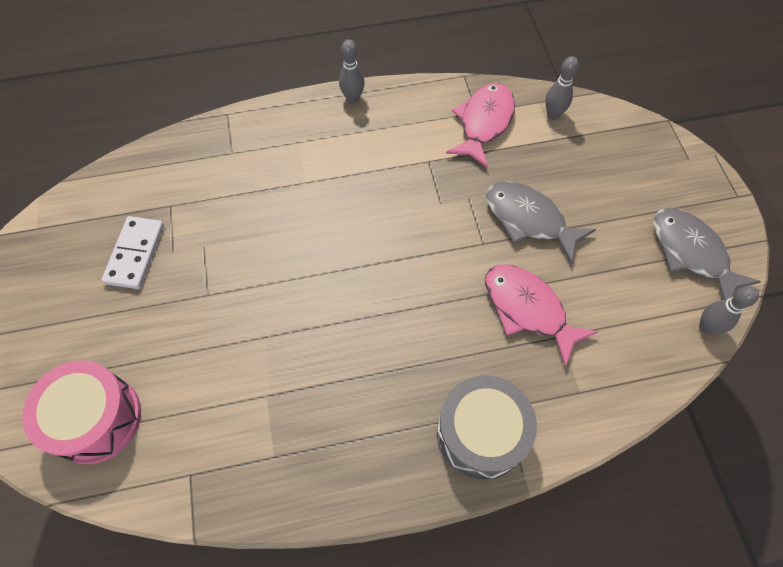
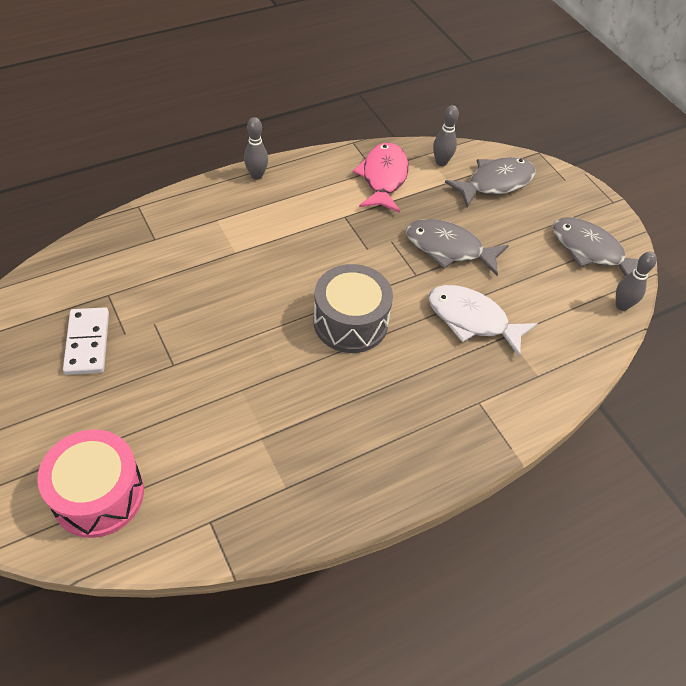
camera: 20 degrees left, 10 degrees down
grey drum [437,376,537,480] -> grey drum moved to [314,264,393,353]
pink fish [485,264,598,367] -> white fish [428,285,537,357]
none -> grey fish [445,157,536,207]

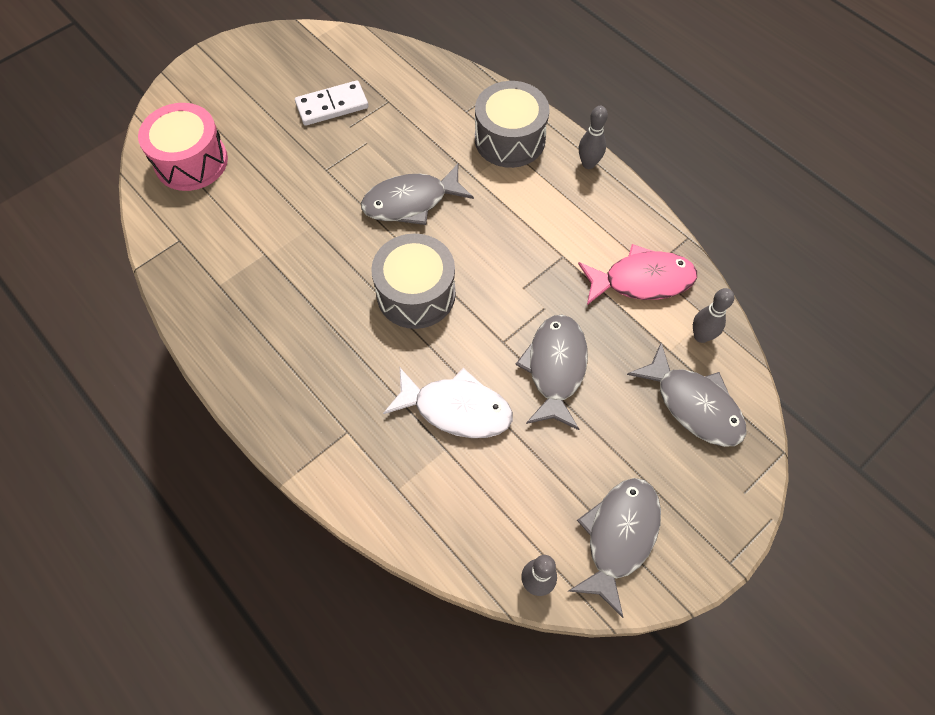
camera: 80 degrees right, 10 degrees up
white fish [428,285,537,357] -> white fish turned 90 degrees clockwise [383,368,513,438]
none -> grey fish [361,164,474,225]
none -> grey drum [475,81,549,168]

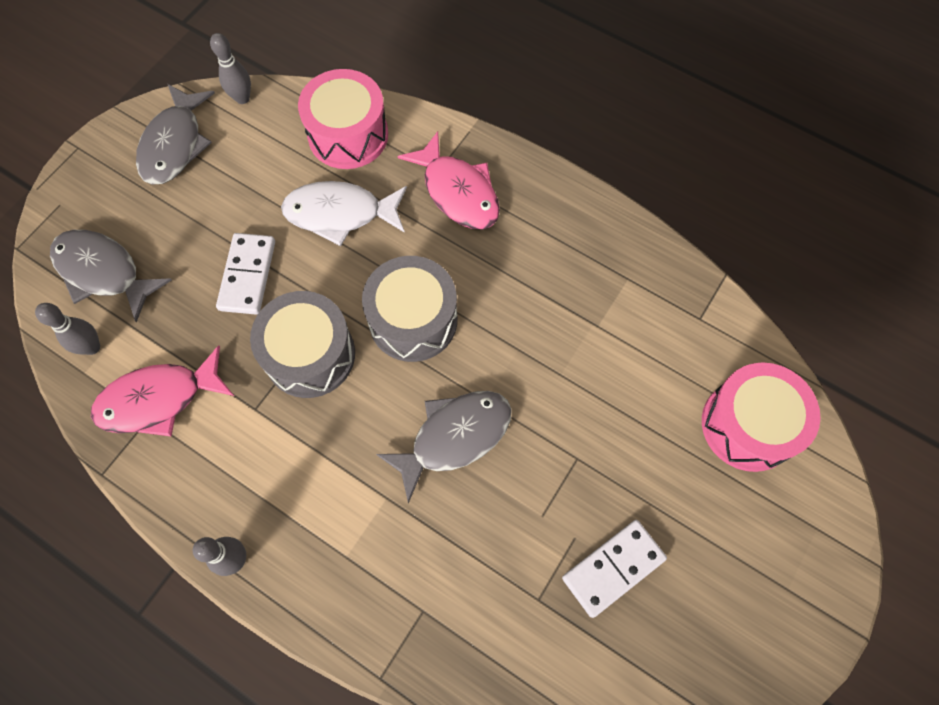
camera: 165 degrees right, 5 degrees up
grey drum [475,81,549,168] -> grey drum moved to [250,291,355,398]
grey fish [516,315,588,430] -> white domino [216,233,275,315]
none -> pink drum [298,69,388,169]
none -> pink fish [397,131,500,229]

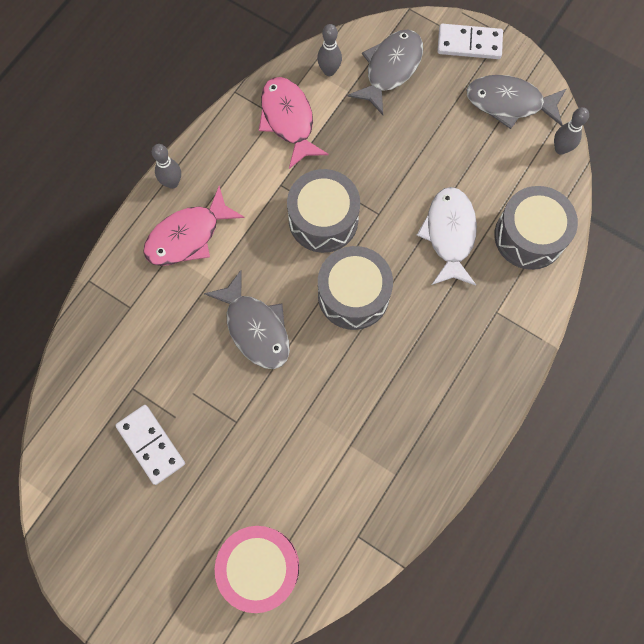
camera: 90 degrees right, 5 degrees up
white domino [216,233,275,315] -> white domino moved to [437,24,503,59]
pink drum [298,69,388,169] -> grey drum [494,186,578,270]
pink fish [397,131,500,229] -> pink fish moved to [143,186,244,266]

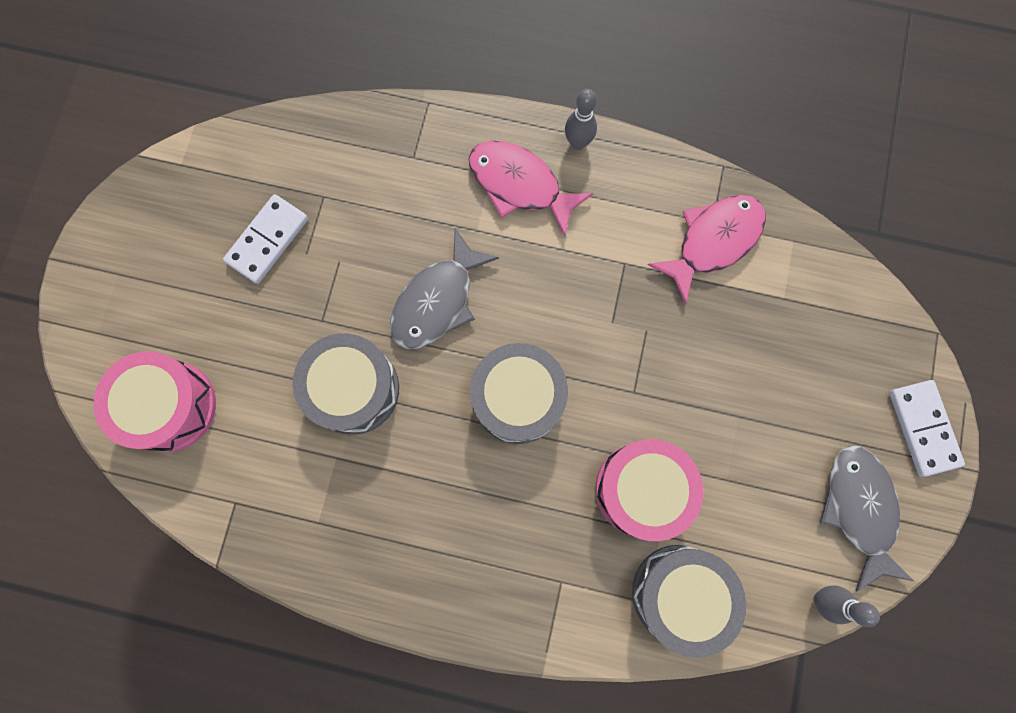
camera: 70 degrees right, 5 degrees up
grey drum [287,169,360,253] -> grey drum moved to [293,333,399,435]
grey bowling pin [317,24,342,76] -> none
grey fish [348,29,423,115] -> none
white fish [417,187,477,286] -> pink drum [596,439,703,541]

